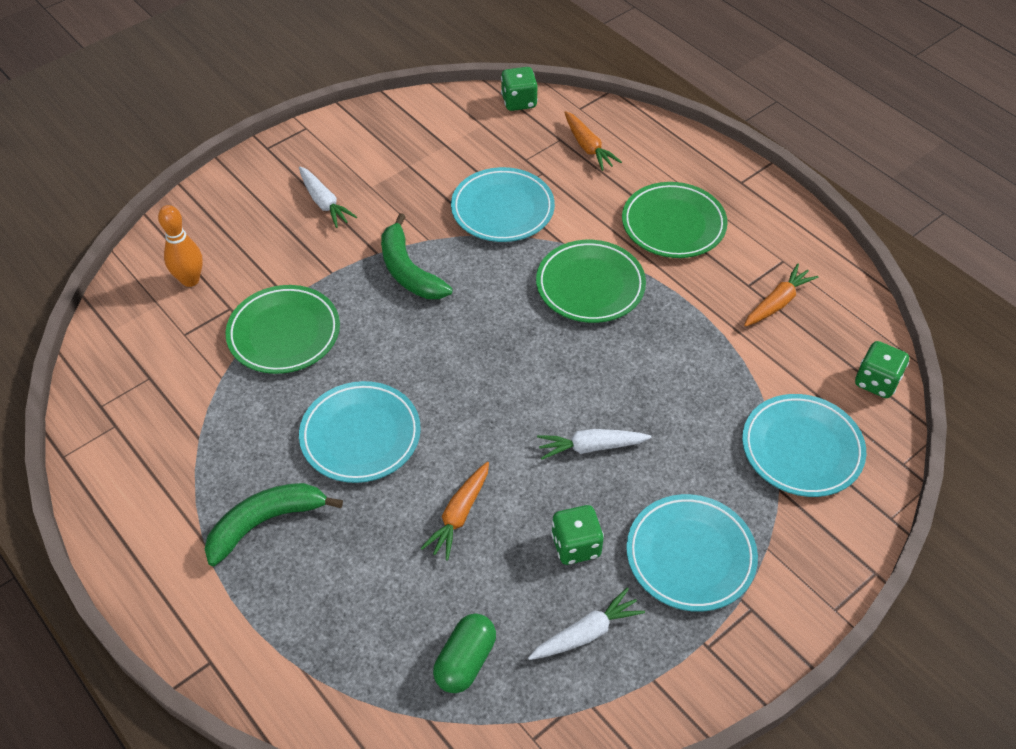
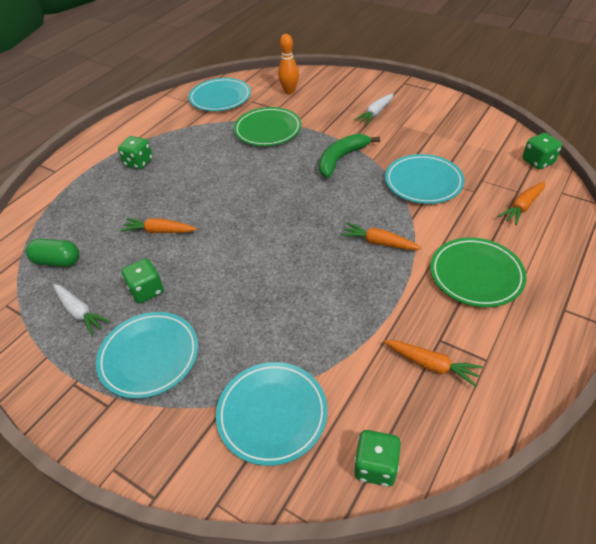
camera: 75 degrees right, 5 degrees down
green banana [205,483,343,566] -> green dice [118,136,153,169]
turquoise plate [299,381,421,483] -> turquoise plate moved to [188,78,251,111]
green plate [536,240,646,323] -> orange carrot [341,223,422,250]
white carrot [537,429,651,460] -> none

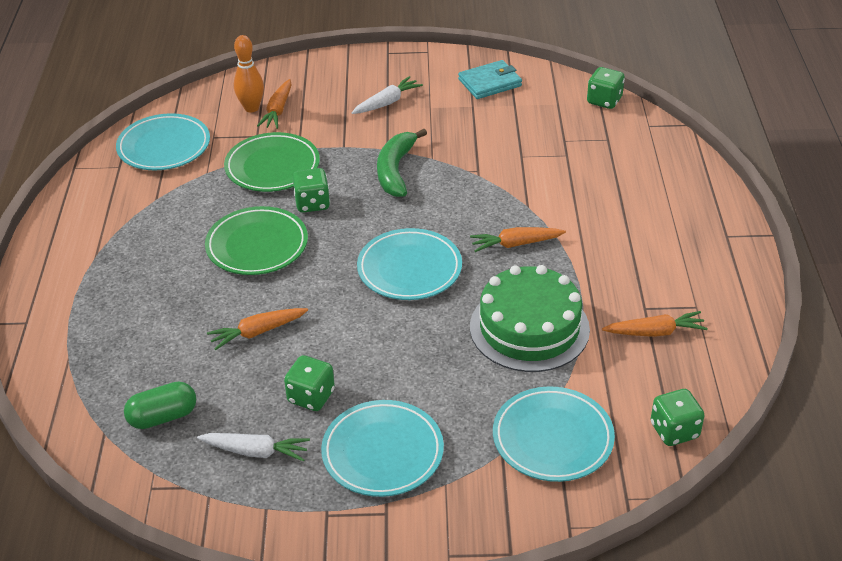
camera: 35 degrees left, 5 degrees down
green dice [118,136,153,169] -> green dice moved to [293,168,330,213]
white carrot [354,94,394,125] -> white carrot turned 135 degrees counterclockwise [352,76,423,114]
turquoise plate [385,154,465,204] -> turquoise plate moved to [357,228,462,300]
green plate [430,237,527,307] -> green plate moved to [205,206,308,275]
orange carrot [498,182,545,225] -> orange carrot moved to [257,79,291,129]
none -> turquoise wallet [458,60,522,99]
none -> green cake [470,265,590,372]

